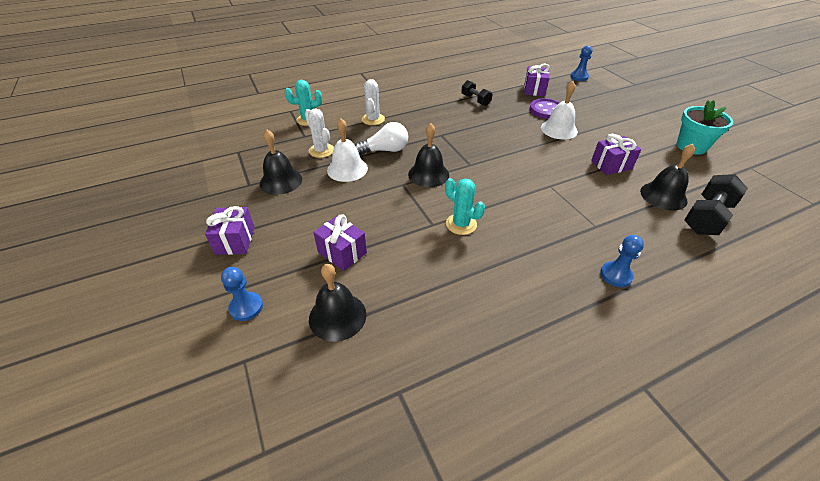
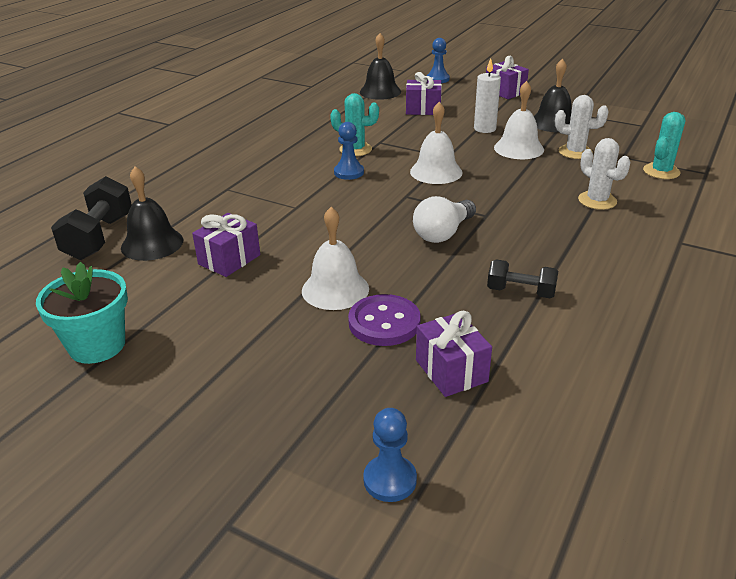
camera: 145 degrees right, 10 degrees down
white light bulb [355,122,408,155] -> white light bulb moved to [413,196,476,243]
black bell [408,123,449,187] -> white bell [410,102,463,184]
blue pawn [600,235,644,287] -> blue pawn moved to [334,122,364,180]
none -> white candle [474,58,501,133]

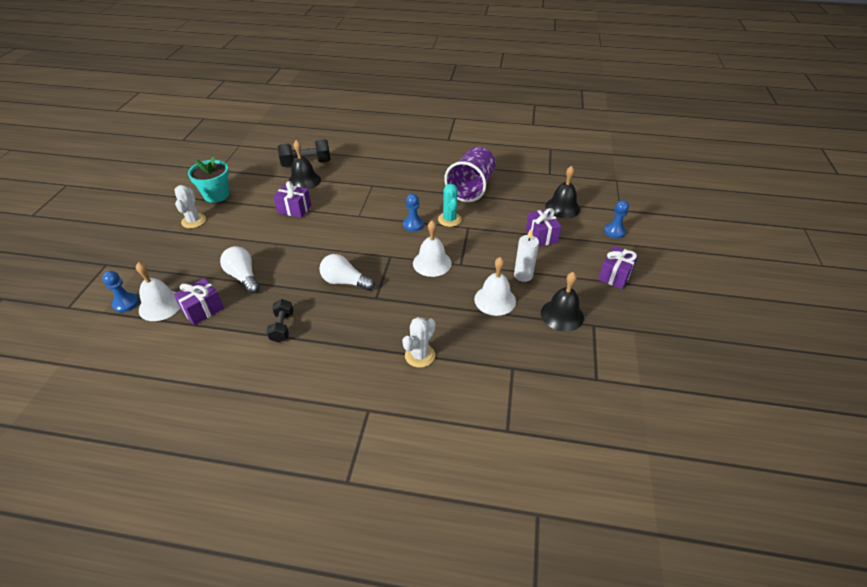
camera: 70 degrees right, 10 degrees up
white bell [302,207,369,310] -> white bell moved to [136,262,180,321]
purple button [348,294,421,346] -> white light bulb [220,246,260,294]
white cactus [555,95,608,159] -> white cactus moved to [175,185,206,228]
turquoise cactus [643,112,686,179] -> none
none -> purple cup [444,147,496,202]

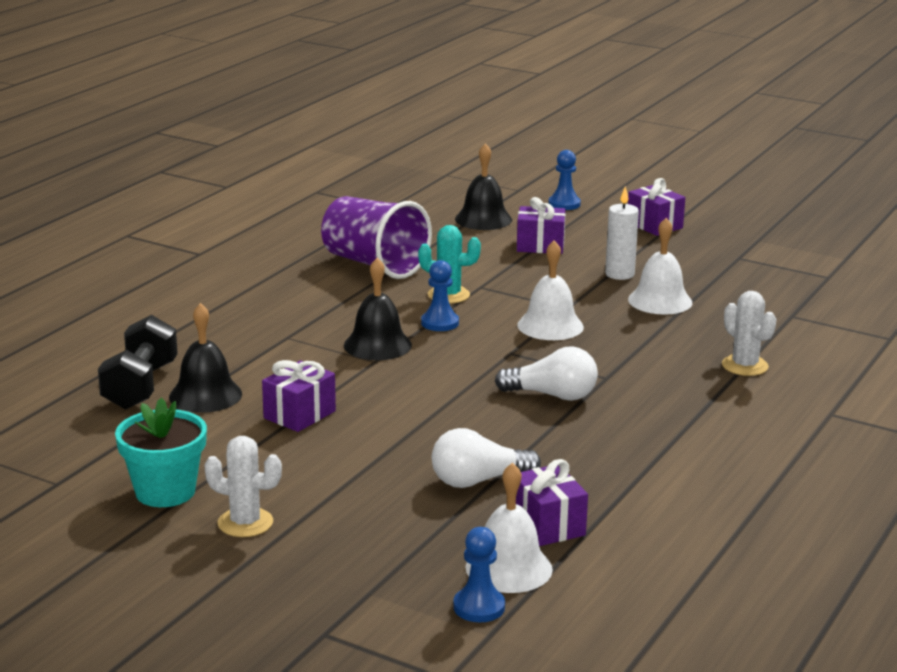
camera: 70 degrees left, 20 degrees down
black dumbbell [266,299,293,343] -> none
white light bulb [319,254,375,291] -> white light bulb turned 120 degrees counterclockwise [495,346,598,401]
black bell [541,272,584,331] -> black bell moved to [344,258,412,360]

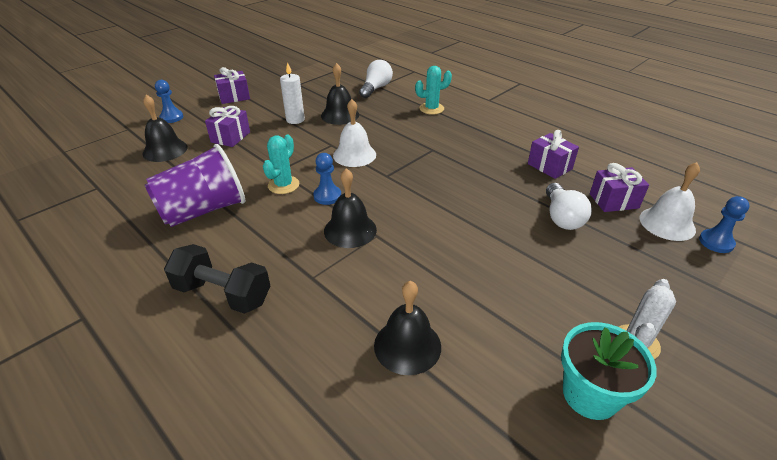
camera: 75 degrees left, 15 degrees up
black dumbbell [98,315,178,410] -> black dumbbell moved to [164,244,270,314]
purple gift [262,360,336,432] -> purple gift moved to [528,130,579,179]
white light bulb [495,346,598,401] -> white light bulb moved to [359,60,393,98]
white bell [628,218,692,315] -> black bell [321,63,359,125]
white cactus [722,291,776,376] -> turquoise cactus [415,66,452,115]

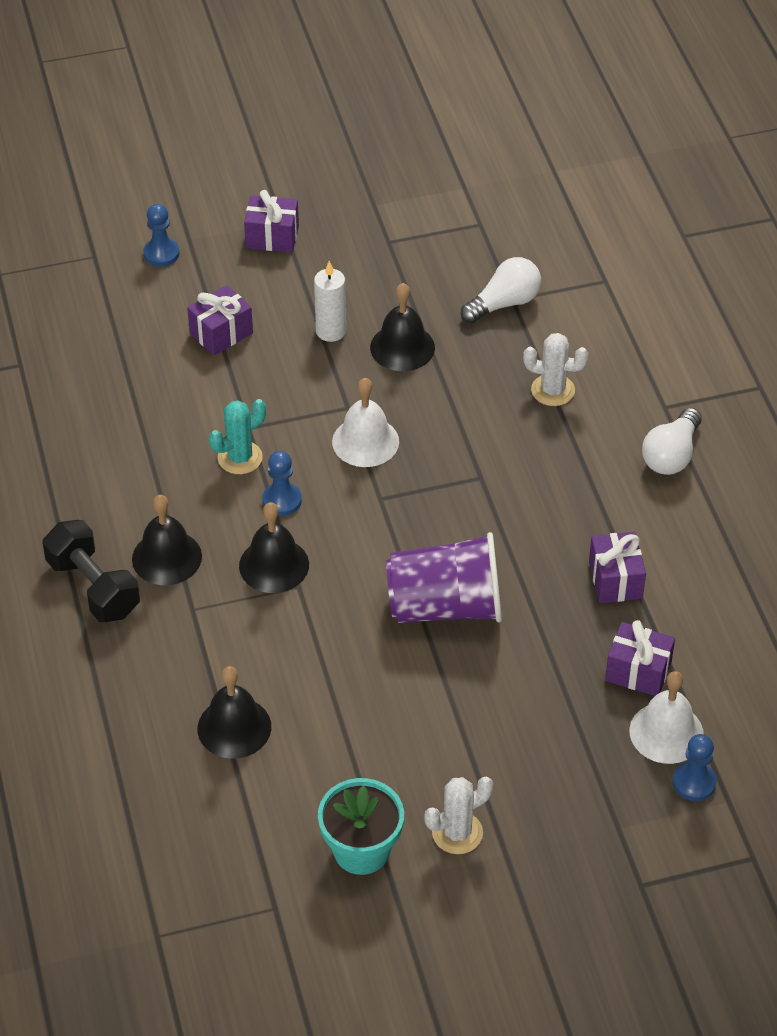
camera: 30 degrees right, 10 degrees up
black bell [142,95,188,162] -> black bell moved to [132,495,202,585]
purple cup [145,144,245,227] -> purple cup moved to [386,532,502,623]
turquoise cactus [415,66,452,115] -> white cactus [523,333,589,406]
white light bulb [546,183,592,230] -> white light bulb moved to [642,408,702,475]

